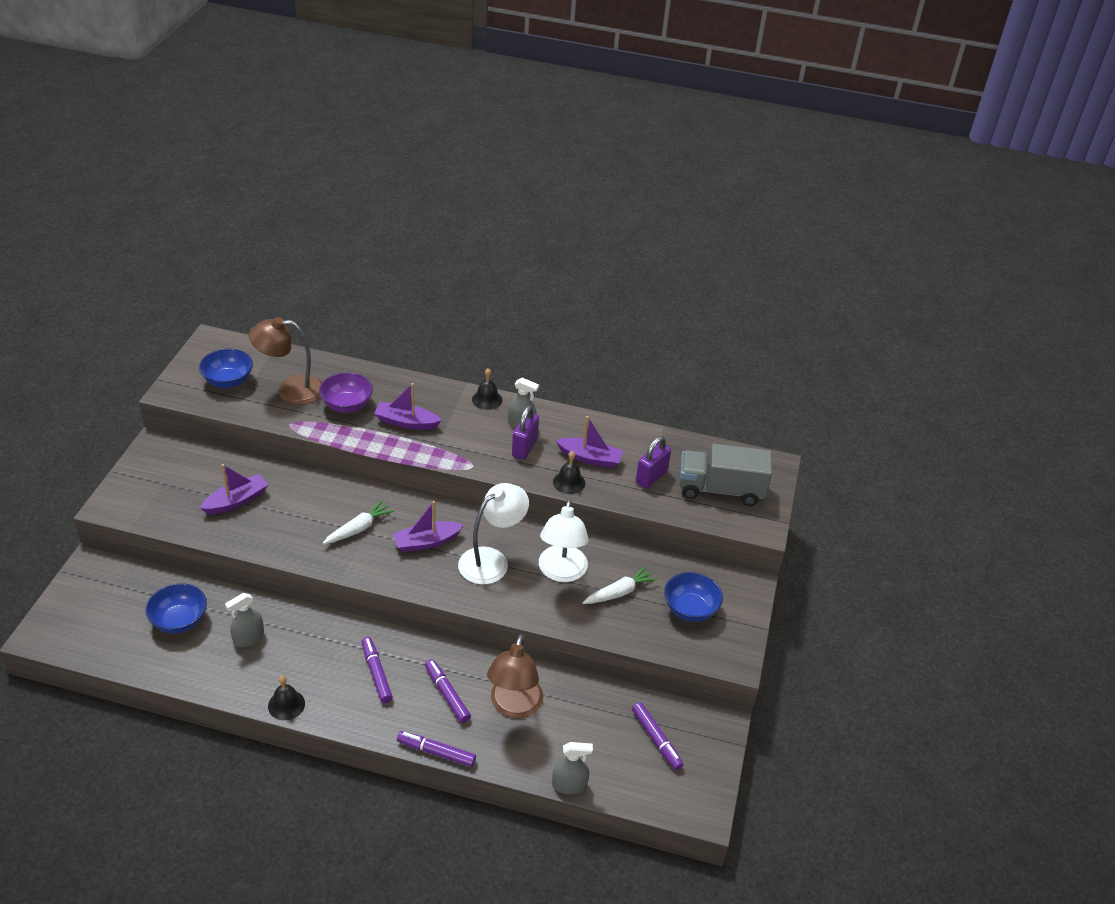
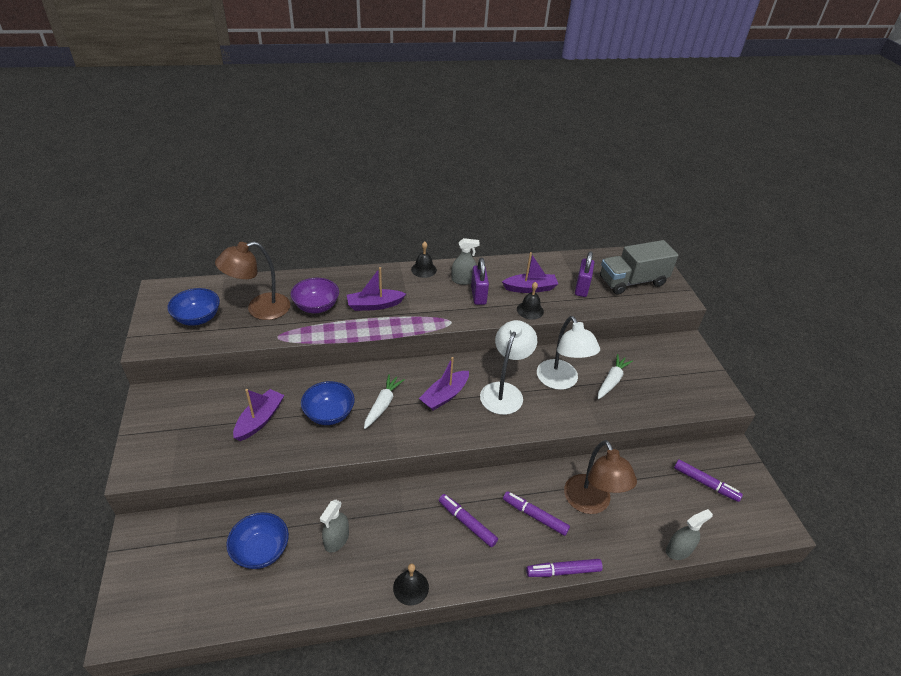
camera: 25 degrees left, 0 degrees up
blue bowl [664,572,723,622] -> blue bowl moved to [301,381,355,425]

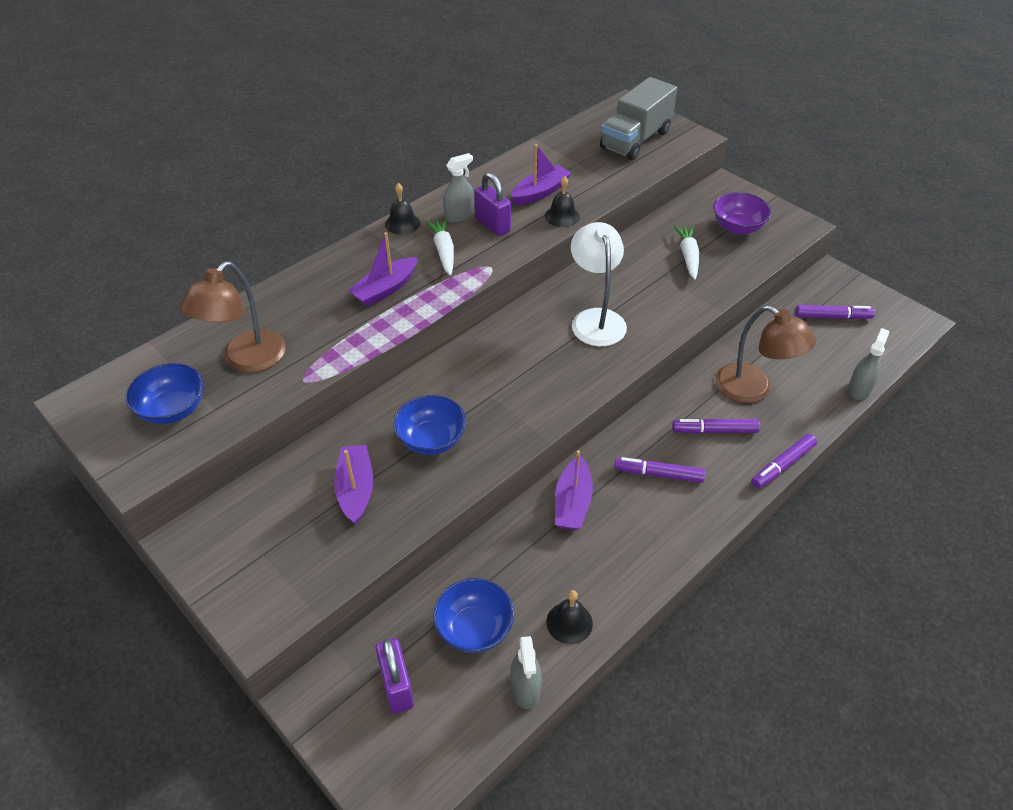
camera: 30 degrees left, 5 degrees up
purple bowl [291,278,339,313] -> purple bowl moved to [713,192,771,235]
grey spray bottle [320,500,349,553] -> grey spray bottle moved to [510,636,542,709]
white carrot [364,374,405,429] -> white carrot moved to [425,218,454,276]
black bell [393,564,429,605] -> black bell moved to [547,590,593,644]
purple boat [419,357,469,410] -> purple boat moved to [555,450,593,530]
white lamp [537,316,600,390] -> none
purple padlock [575,251,594,297] -> purple padlock moved to [375,638,414,714]

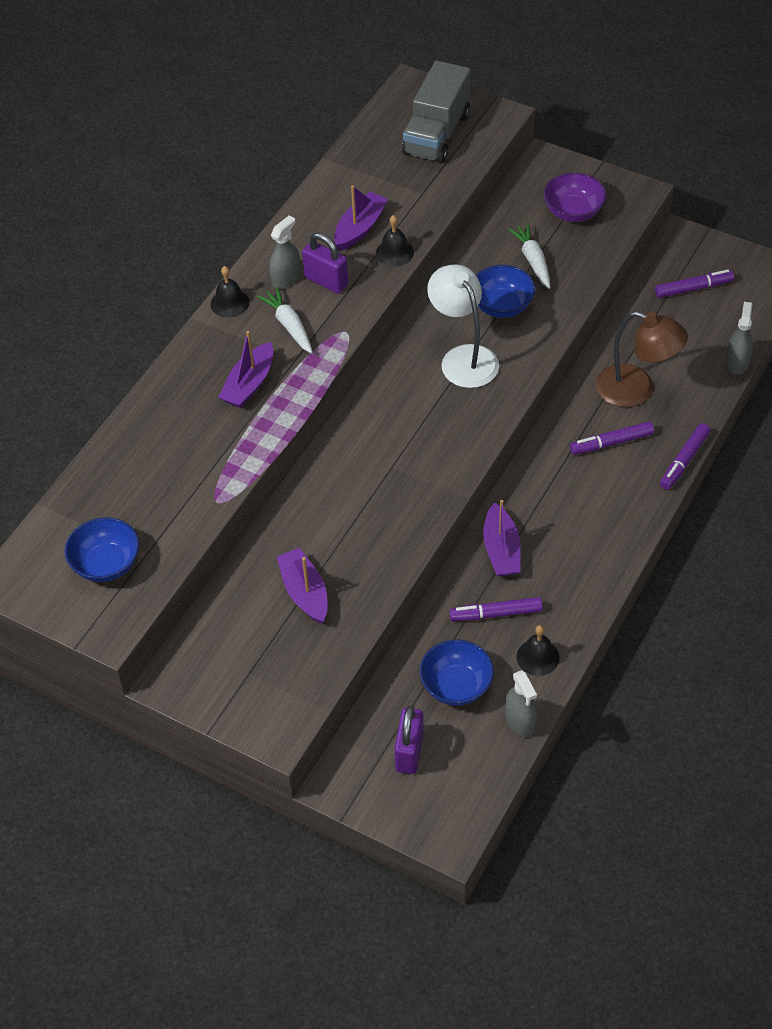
camera: 15 degrees left, 5 degrees up
brown lamp [179,262,286,373] -> none
purple padlock [375,638,414,714] -> purple padlock turned 45 degrees clockwise [394,706,424,774]
blue bowl [394,395,466,455] -> blue bowl moved to [476,265,535,318]
purple marker [614,457,705,483] -> purple marker moved to [449,597,542,621]

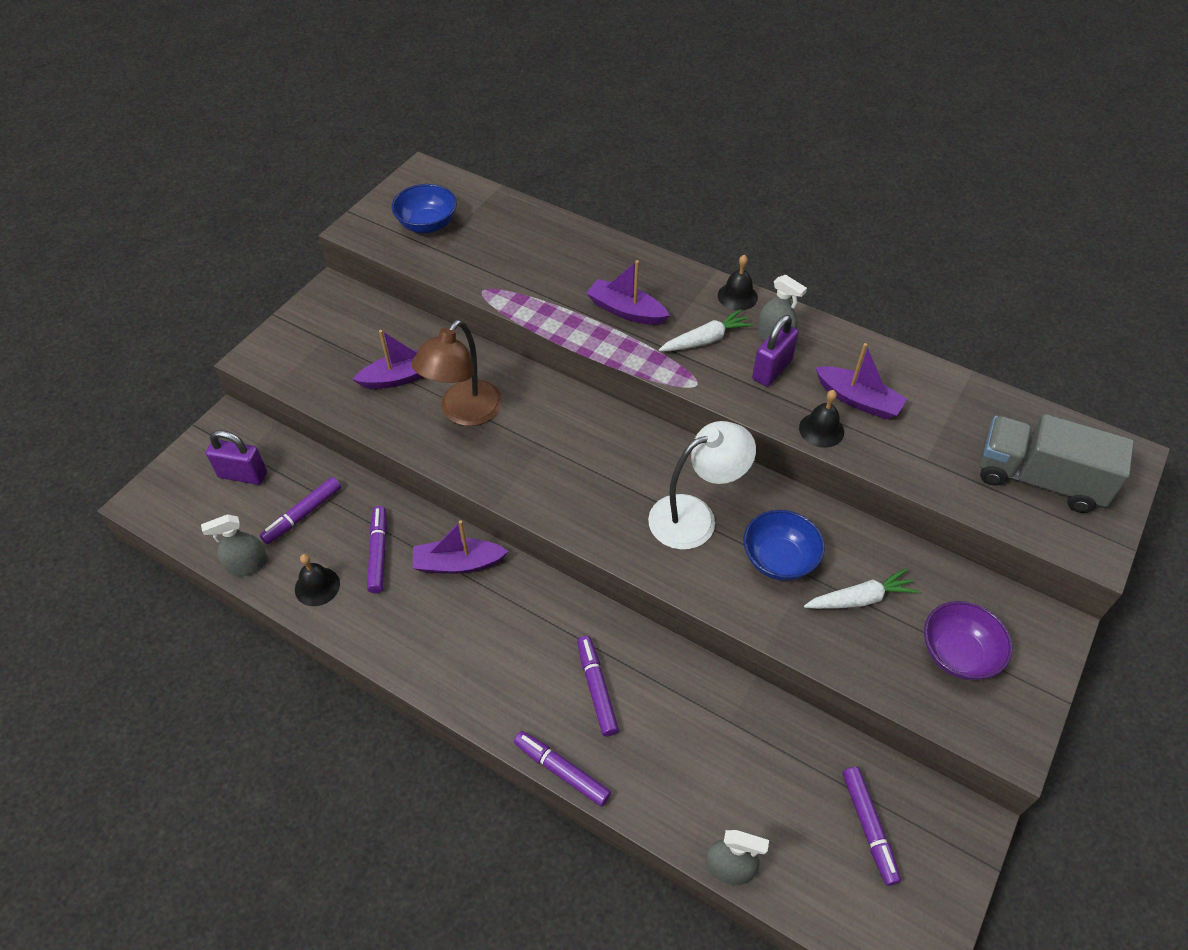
camera: 90 degrees right, 0 degrees up
blue bowl [420,639,494,706] -> purple marker [260,477,341,544]
brown lamp [596,311,688,407] -> brown lamp moved to [411,320,502,426]

